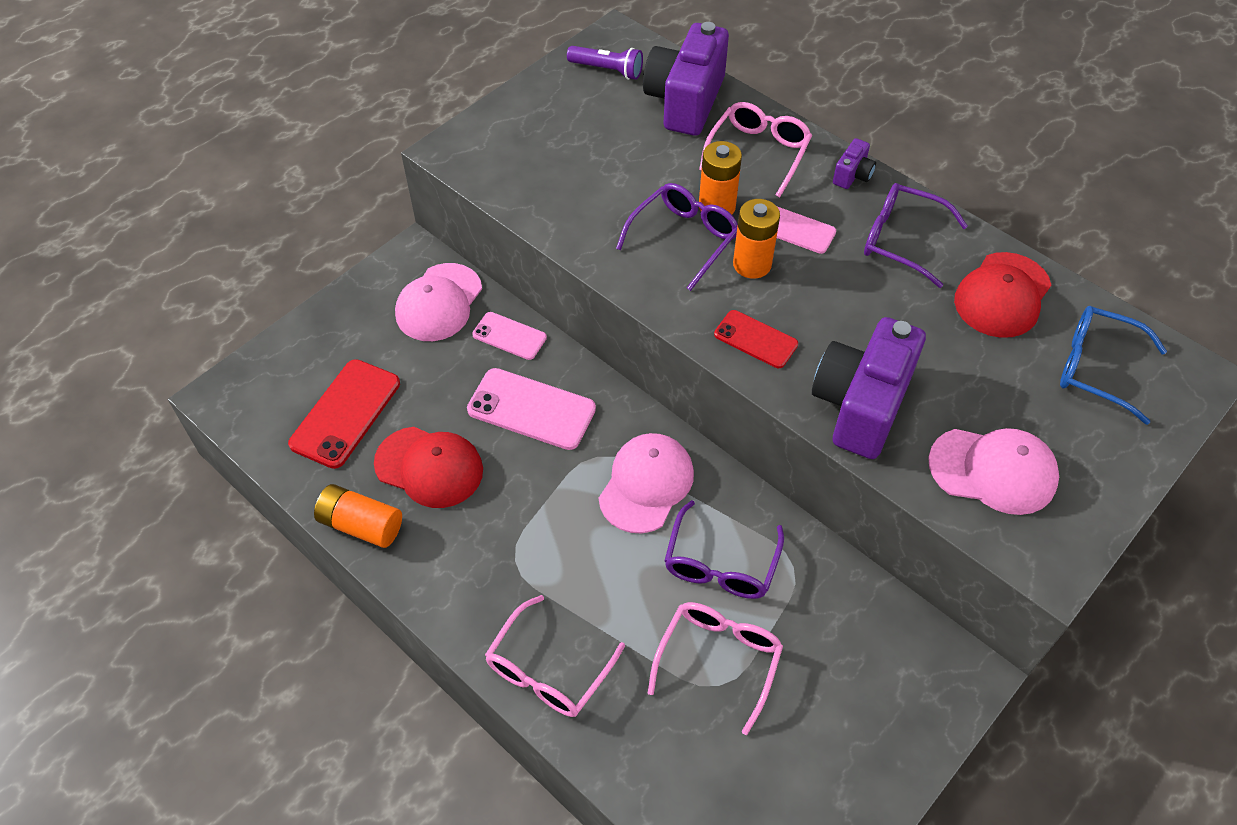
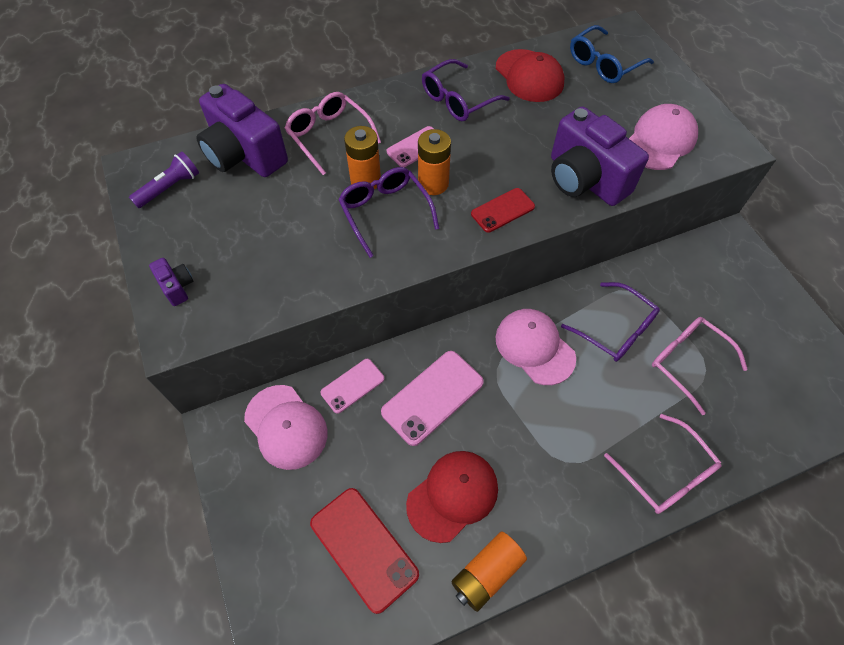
camera: 65 degrees left, 5 degrees up
purple camera [833,138,876,189] -> purple camera moved to [149,258,193,306]

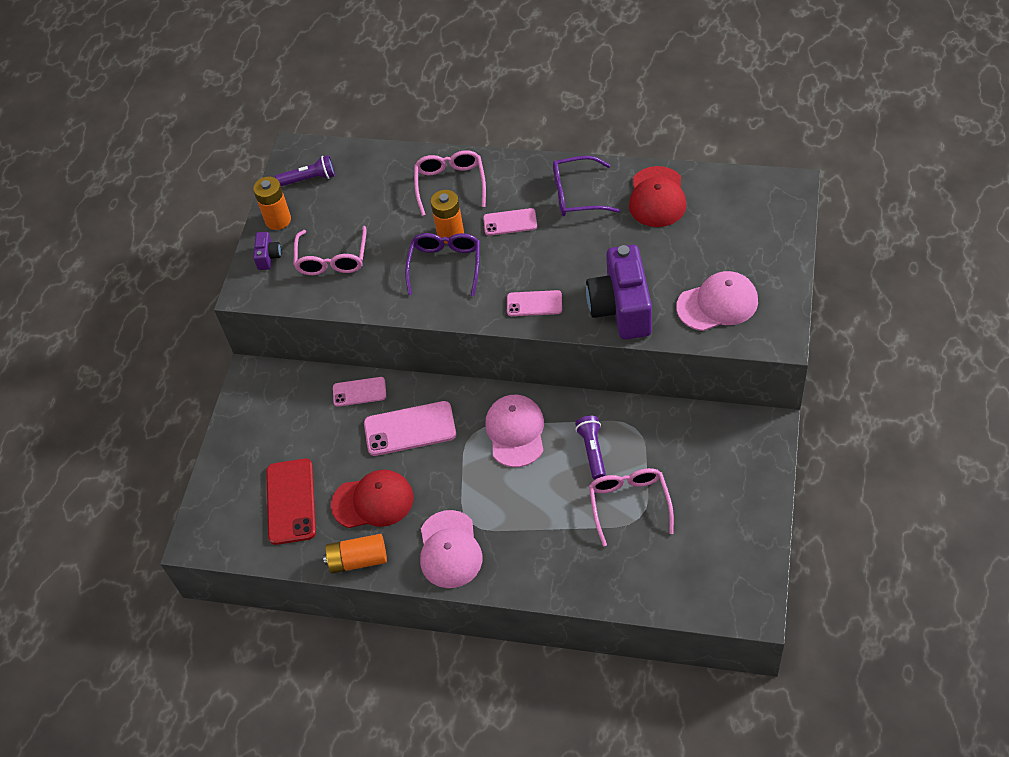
camera: 40 degrees right, 5 degrees down
purple camera [196,84,288,177] -> none
pink cap [244,385,328,470] -> pink cap moved to [420,510,482,588]
orange battery [418,129,451,195] -> orange battery moved to [253,177,291,230]
red phone [471,188,535,233] -> pink phone [507,290,562,316]
purple glasses [561,282,660,362] -> purple flashlight [575,416,606,480]
blue glasses [570,25,654,83] -> none
pink glasses [604,414,721,514] -> pink glasses moved to [293,226,367,275]

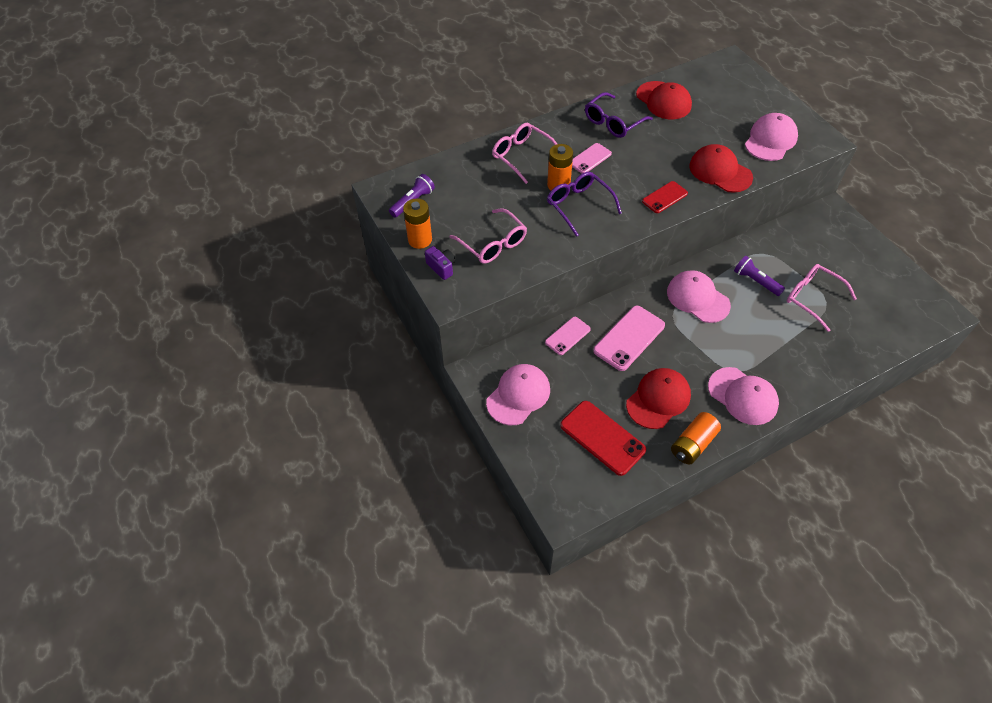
camera: 45 degrees left, 0 degrees up
pink phone [507,290,562,316] -> red phone [642,181,688,213]
purple camera [586,245,652,340] -> red cap [689,144,753,193]
none -> pink cap [486,364,550,425]

